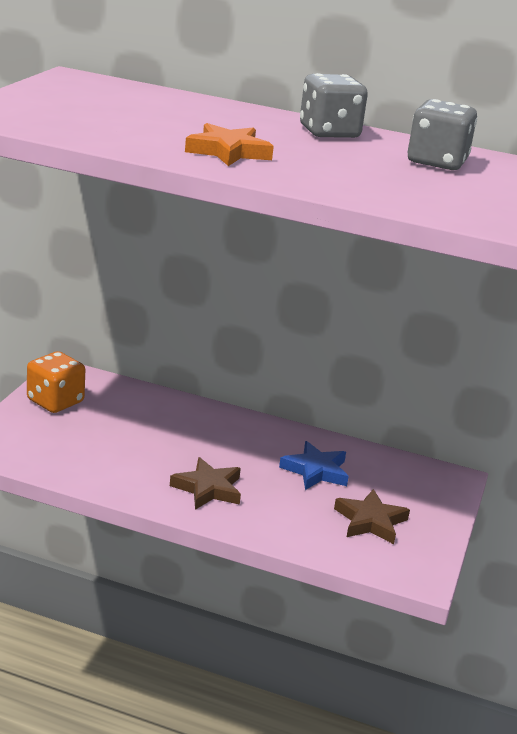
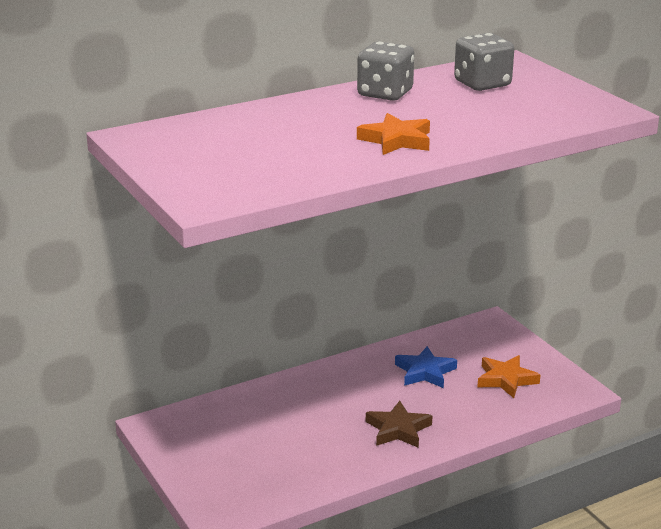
camera: 45 degrees left, 0 degrees up
orange dice [27,351,85,413] -> none
brown star [334,489,410,544] -> orange star [478,355,540,398]

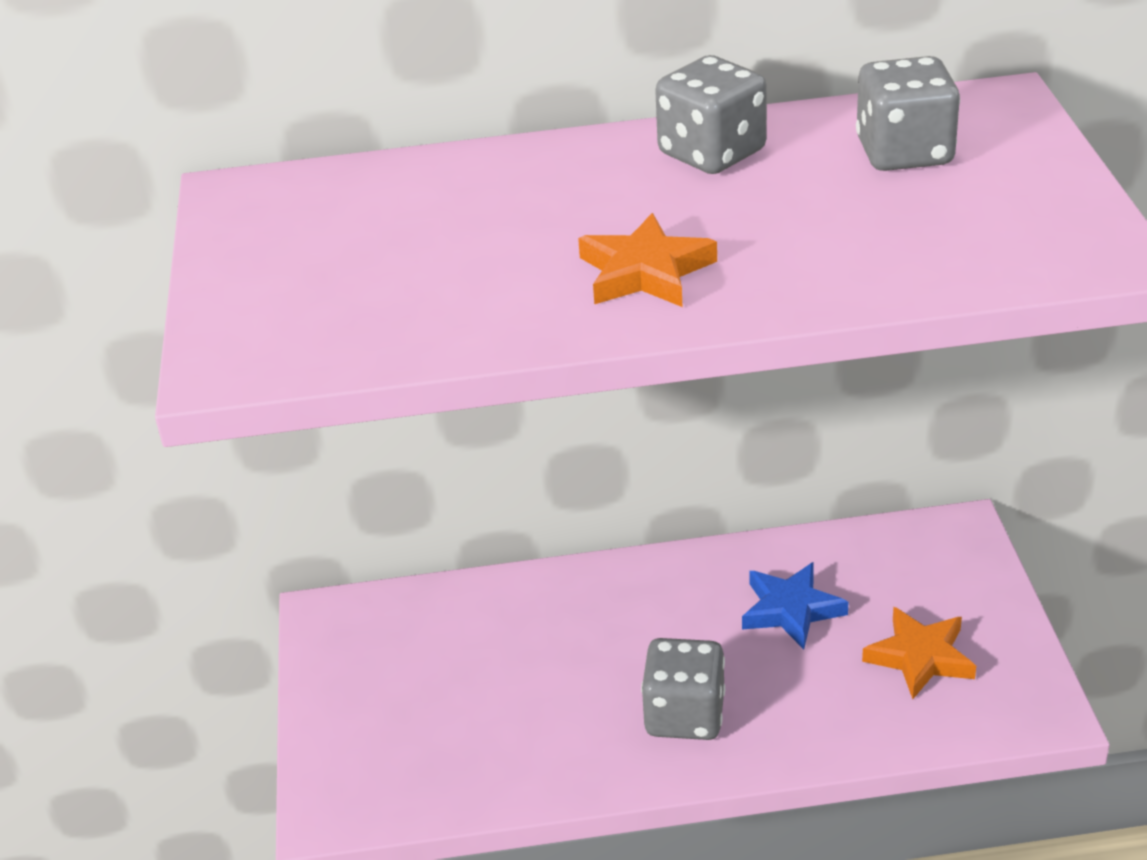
camera: 25 degrees right, 10 degrees up
brown star [366,401,432,448] -> grey dice [641,638,725,740]

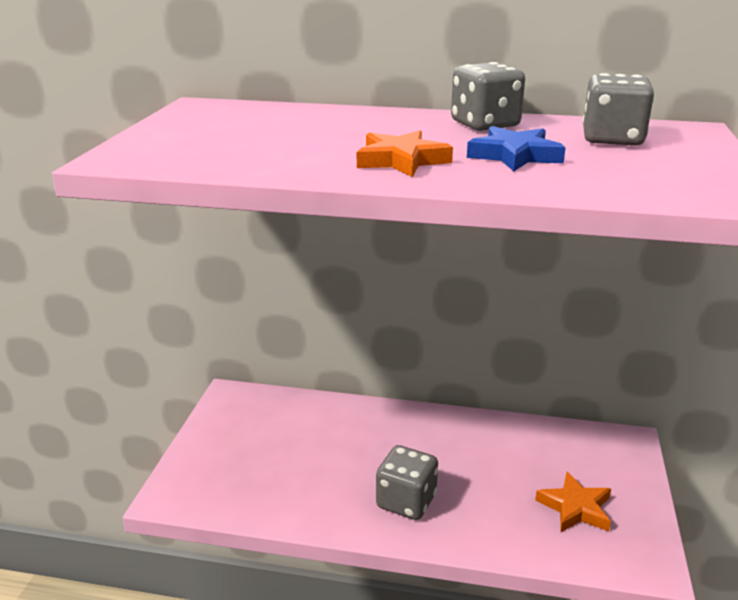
camera: 15 degrees right, 10 degrees down
blue star [742,562,848,649] -> blue star moved to [467,126,566,171]

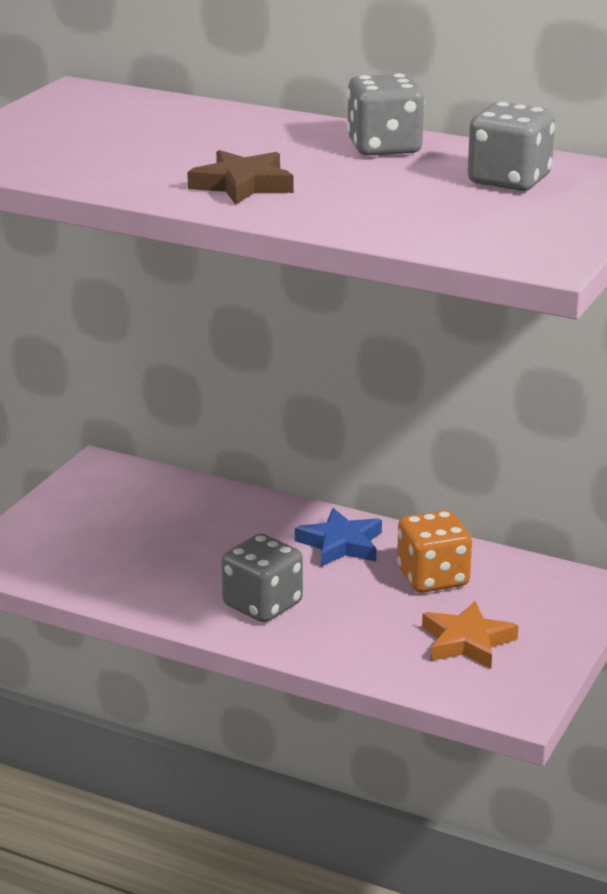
camera: 15 degrees right, 0 degrees up
orange star [357,130,453,177] -> brown star [187,150,294,205]
blue star [467,126,566,171] -> blue star moved to [295,508,382,567]
none -> orange dice [397,510,472,593]

